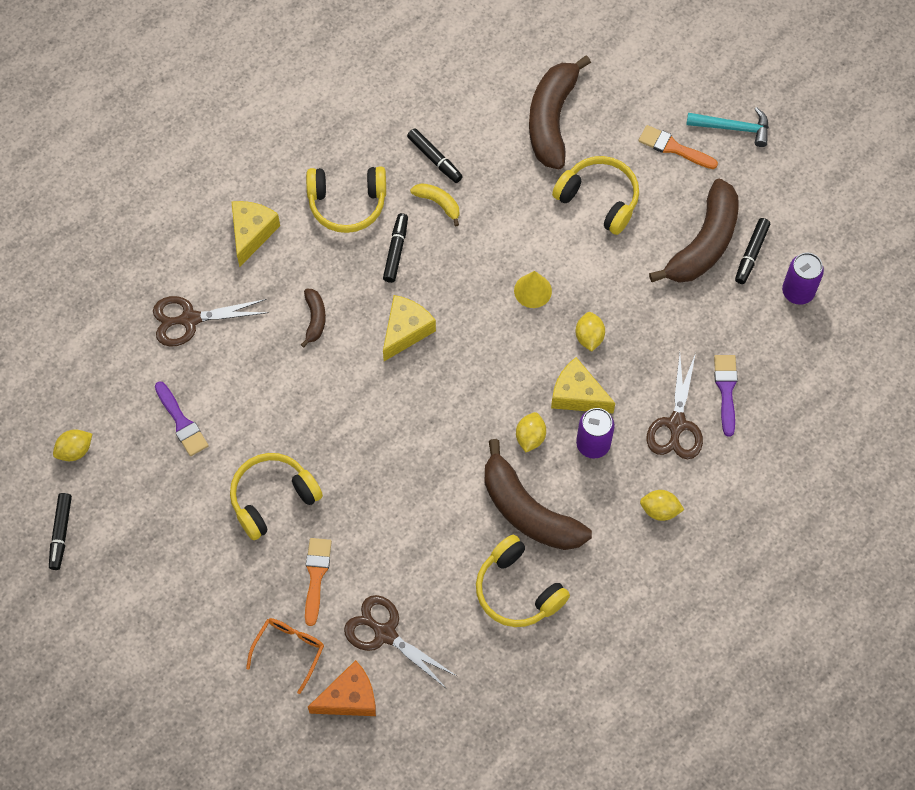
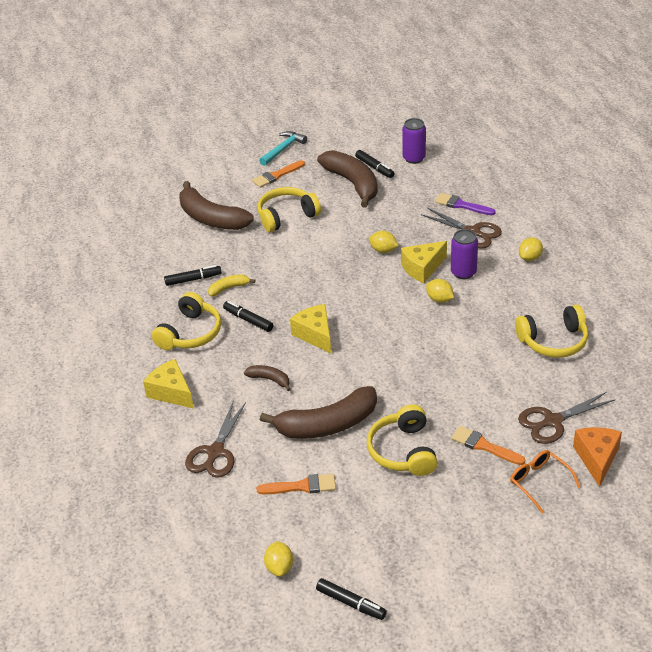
camera: 60 degrees left, 25 degrees down
purple brush [155,381,209,456] -> orange brush [256,474,336,494]
brown banana [484,439,592,550] -> brown banana moved to [260,386,377,439]
yellow cone [514,271,552,308] -> none

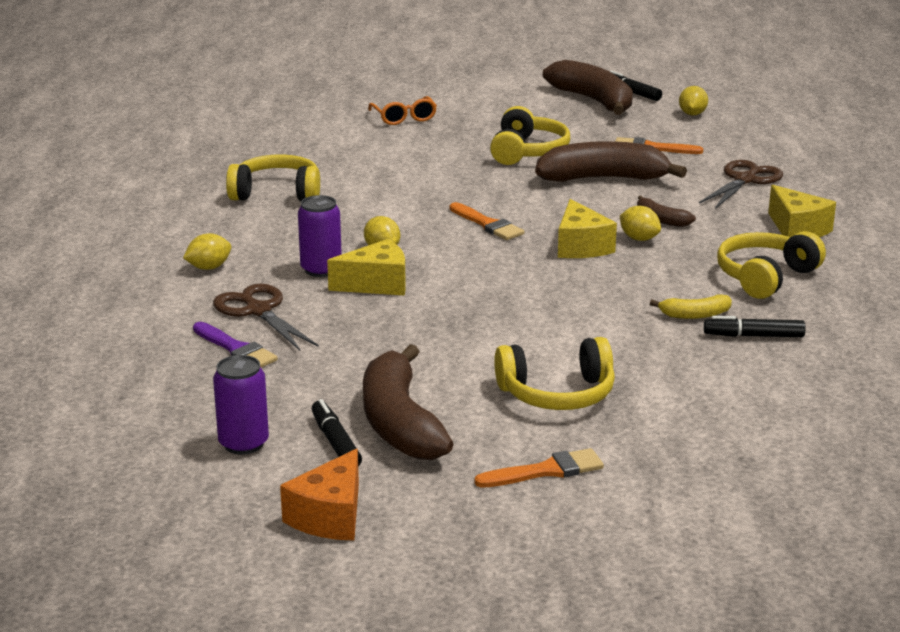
camera: 165 degrees left, 15 degrees down
brown banana [179,181,254,230] -> brown banana moved to [543,60,633,115]
black marker [223,301,273,332] -> none
turquoise hammer [259,131,307,166] -> none
yellow lemon [369,231,399,253] -> yellow lemon moved to [620,206,661,241]
orange brush [451,426,525,465] -> orange brush moved to [450,202,524,240]
brown scissors [518,392,615,444] -> none
orange cheese [573,427,622,487] -> orange cheese moved to [280,449,359,541]

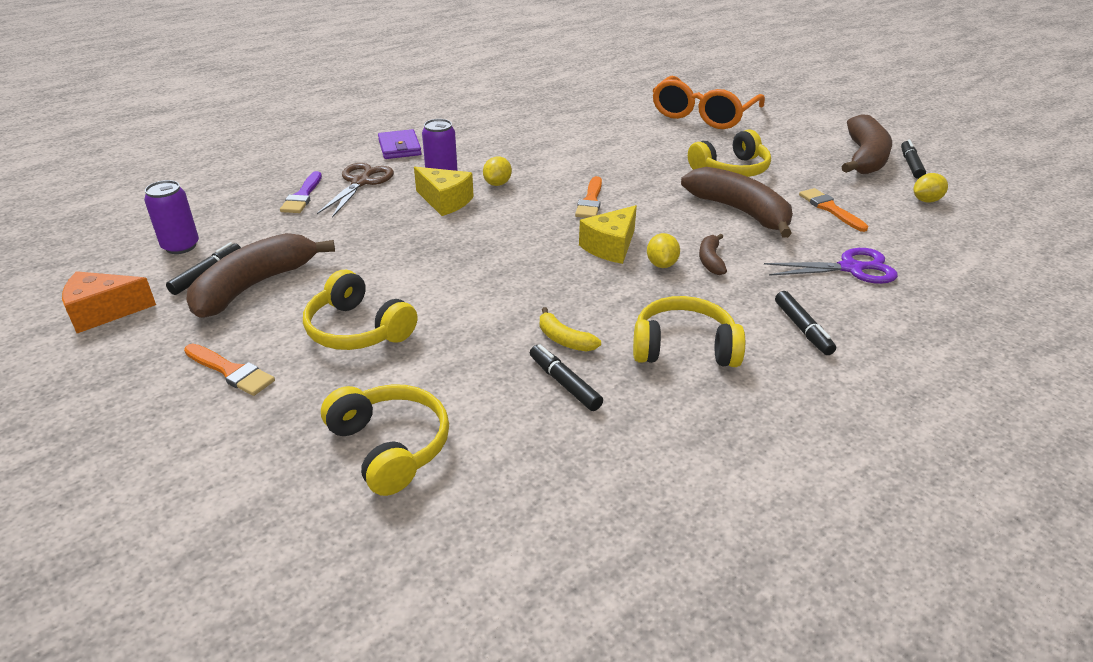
camera: 50 degrees right, 10 degrees up
yellow lemon [183,233,231,270] -> purple wallet [378,129,422,159]
yellow headphones [226,154,320,201] -> yellow headphones moved to [321,384,449,496]
orange glasses [368,96,437,125] -> orange glasses [653,76,765,129], size x1.98
brown scissors [699,160,783,209] -> purple scissors [764,248,898,284]
yellow cheese [768,185,836,237] -> black marker [775,291,836,355]

